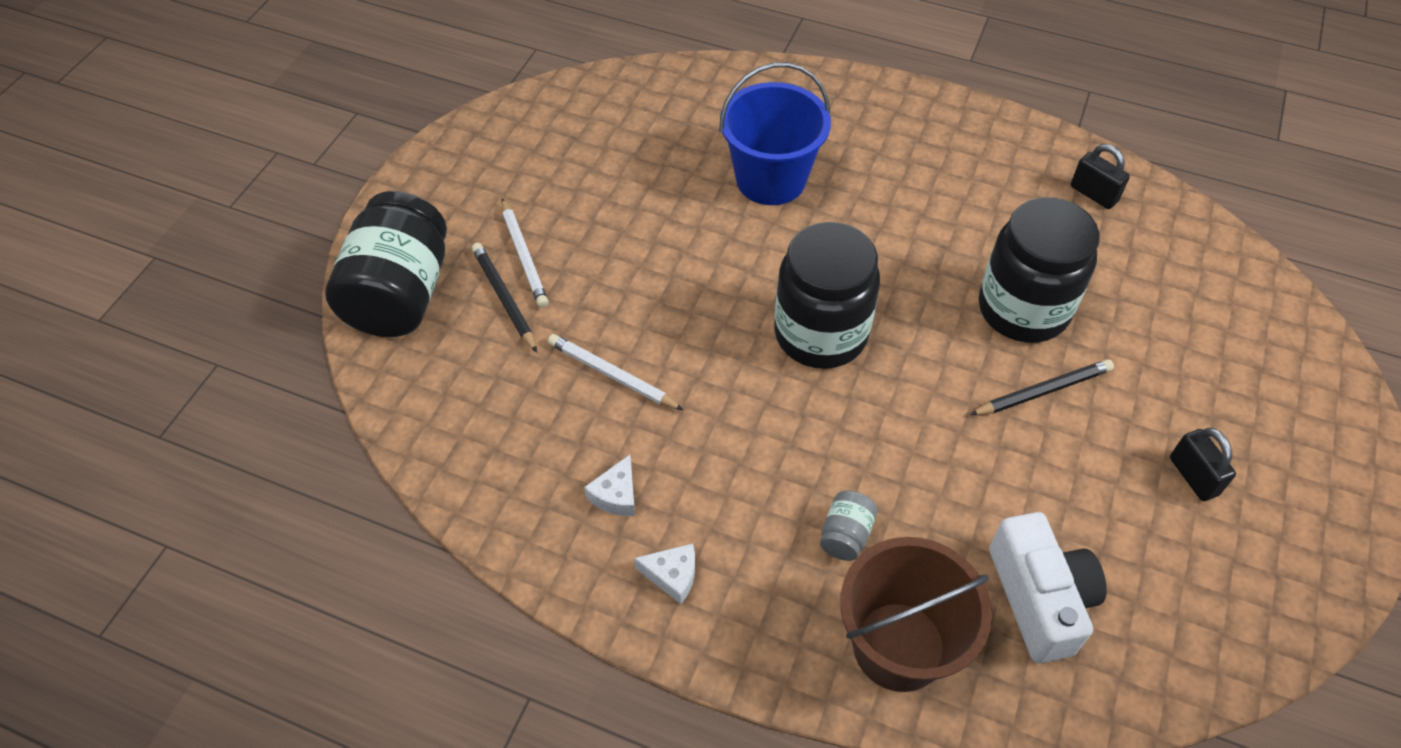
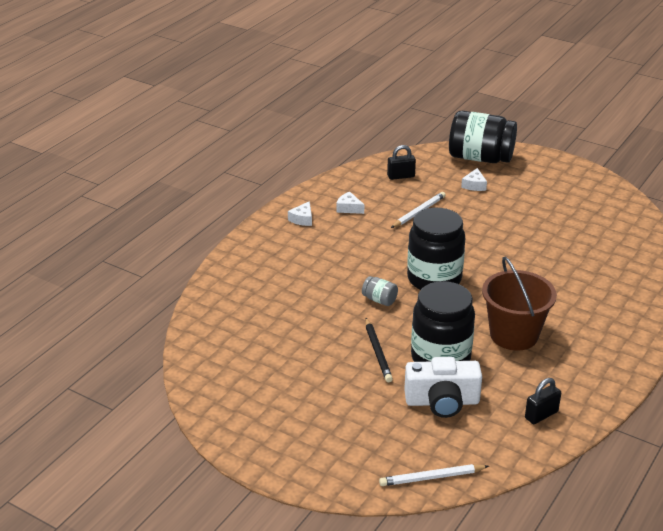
camera: 100 degrees right, 20 degrees down
black pencil [472,243,537,353] -> white cheese [461,168,487,191]
white pencil [502,198,549,308] -> white pencil moved to [379,464,489,486]
blue bucket [719,62,831,205] -> none
grey jar [820,490,878,561] -> grey jar moved to [362,276,398,306]
brown bucket [840,537,992,692] -> brown bucket moved to [482,256,557,351]
white camera [989,512,1107,663] -> white camera moved to [404,357,482,418]
black padlock [1170,428,1236,501] -> black padlock moved to [387,145,416,180]

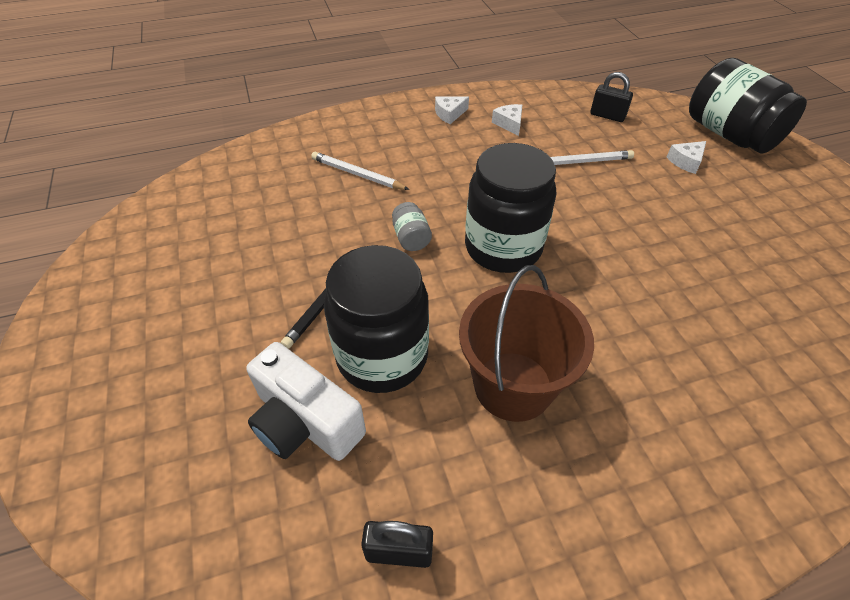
camera: 40 degrees right, 15 degrees up
white pencil [379,464,489,486] -> white pencil moved to [311,152,410,190]

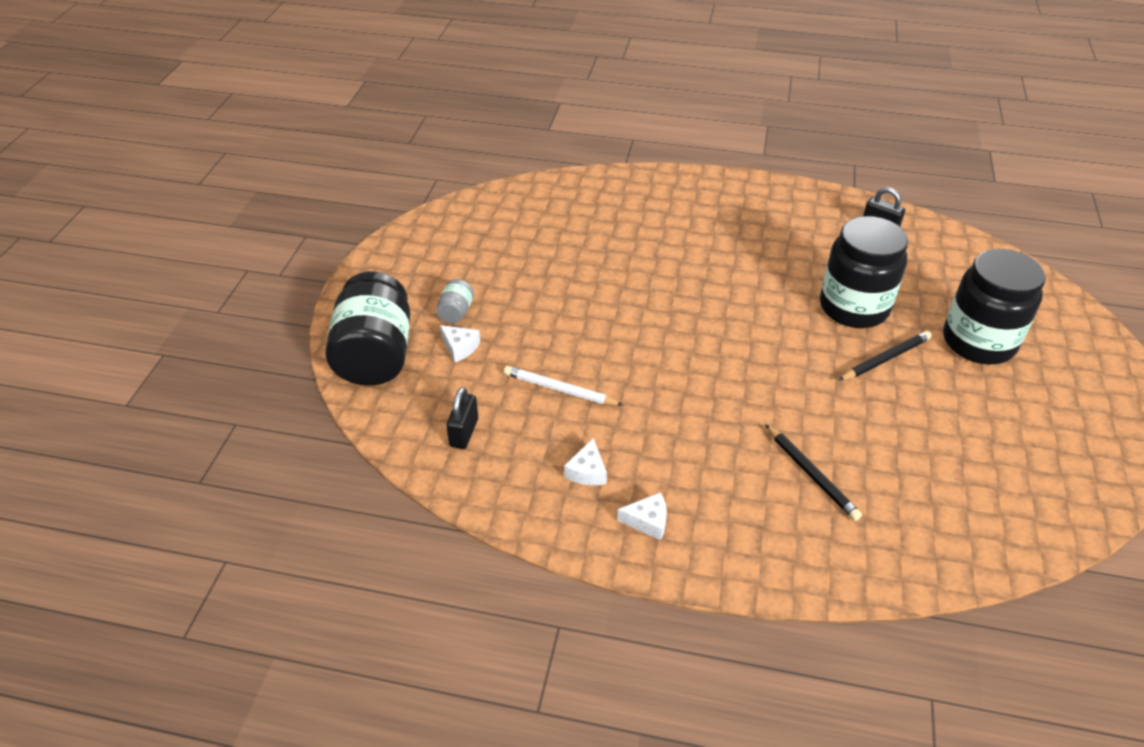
camera: 150 degrees left, 5 degrees down
white camera [246,342,366,461] -> none
white pencil [311,152,410,190] -> black pencil [765,424,862,521]
grey jar [392,202,432,251] -> grey jar moved to [436,279,474,324]
brown bucket [459,265,594,422] -> none
black jar [465,143,557,273] -> black jar moved to [943,249,1046,364]
black padlock [590,72,633,122] -> black padlock turned 45 degrees clockwise [446,387,478,449]
white cheese [667,141,706,174] -> white cheese turned 45 degrees clockwise [440,325,480,362]

